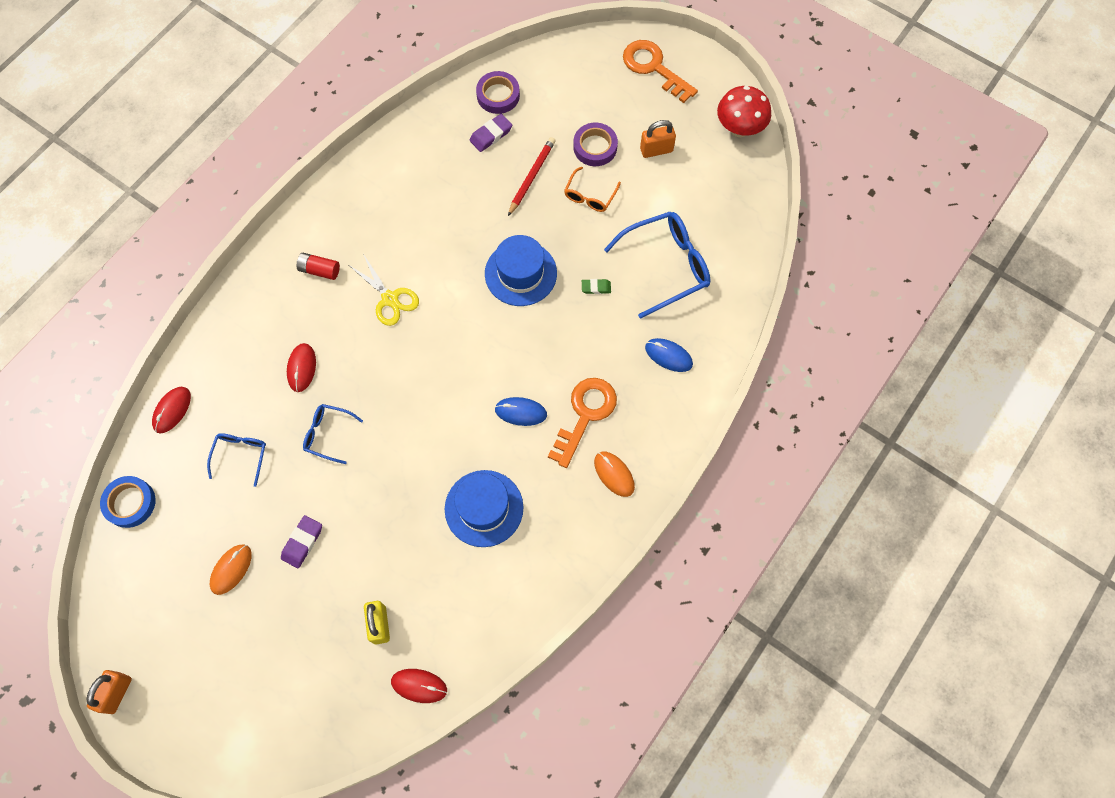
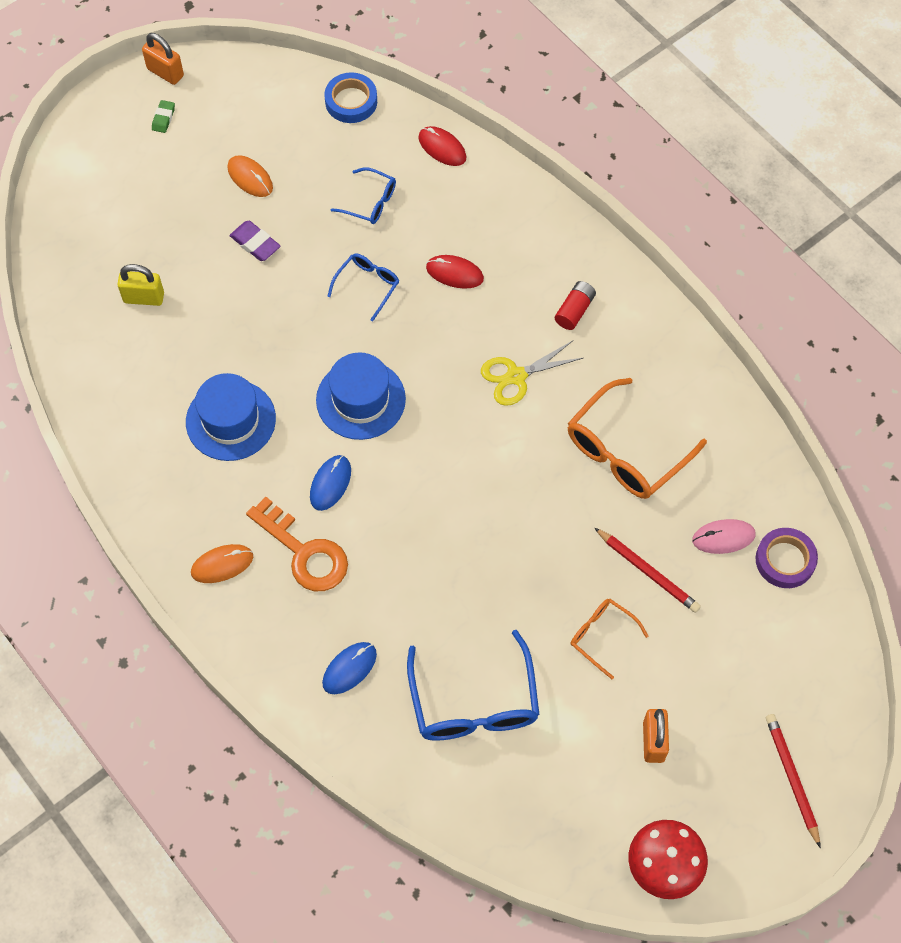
camera: 105 degrees right, 5 degrees down
red mouse [391,669,447,703] -> none
purple eraser [470,114,512,152] -> pink mouse [692,519,755,554]
blue hat [485,235,557,306] -> blue hat moved to [316,352,406,440]
purple tape [573,123,618,166] -> none
green eraser [582,279,611,294] -> green eraser moved to [152,100,175,133]
orange key [623,40,698,103] -> red pencil [766,714,821,848]
none -> orange glasses [568,378,707,499]

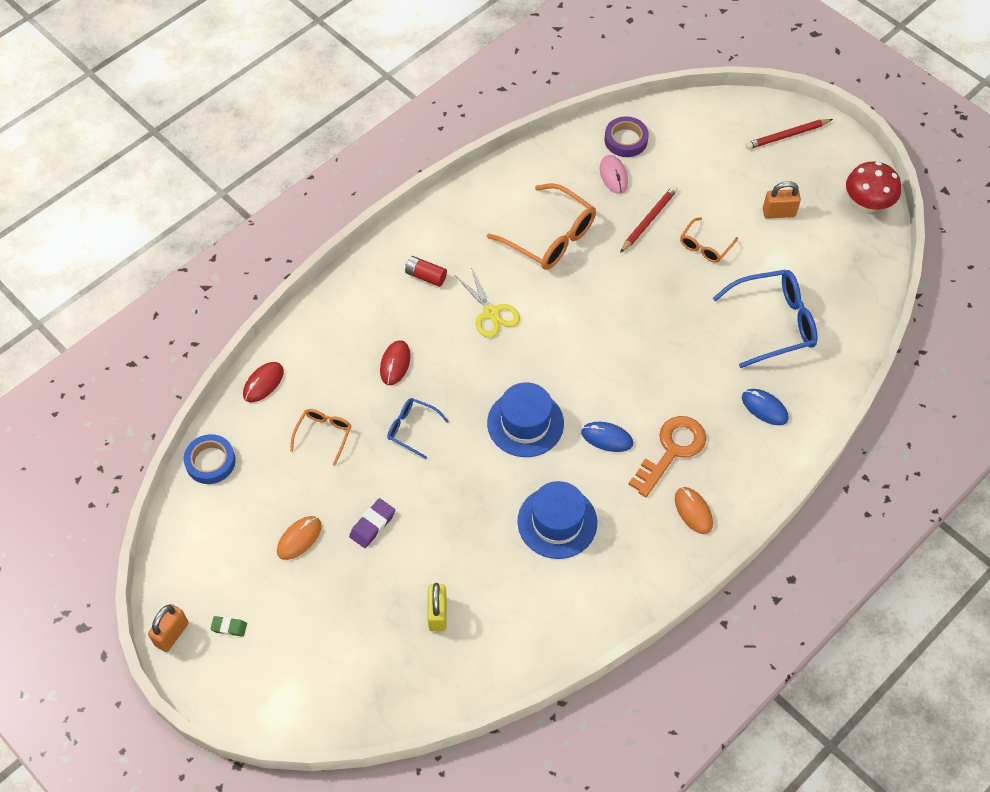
camera: 95 degrees left, 5 degrees down
blue glasses [331,167,396,224] -> orange glasses [290,409,351,466]

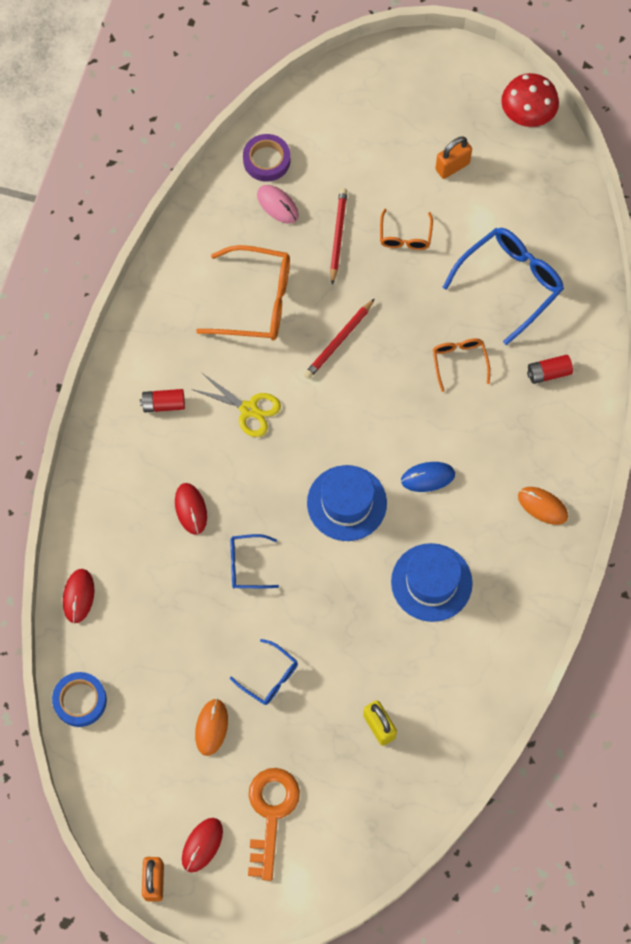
camera: 30 degrees left, 10 degrees up
green eraser [210,616,247,637] -> red mouse [182,818,223,872]
orange glasses [290,409,351,466] -> orange glasses moved to [433,338,490,392]
purple eraser [349,498,395,548] -> blue glasses [230,639,298,705]
orange key [628,416,706,497] -> orange key moved to [248,768,300,881]
blue mouse [742,389,789,425] -> red battery [527,355,573,384]
red pencil [745,119,833,149] -> red pencil moved to [304,298,375,379]

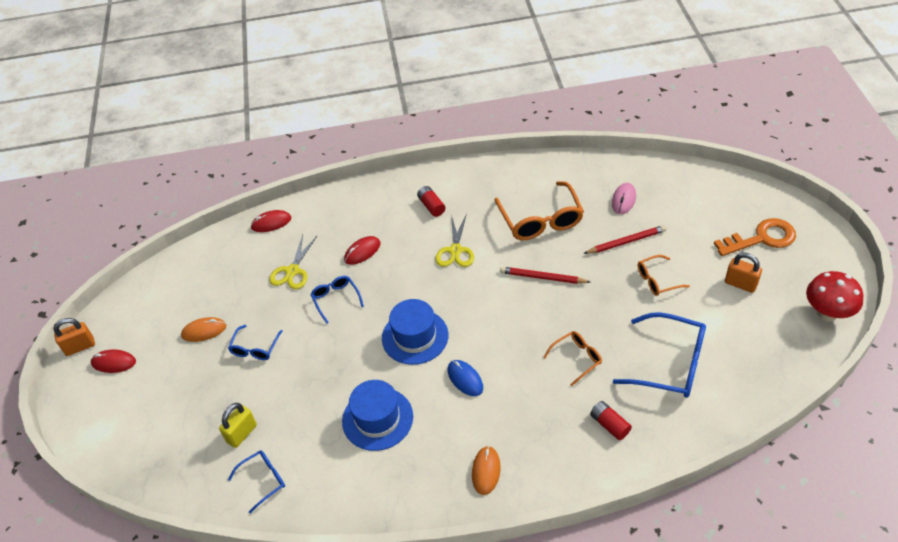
camera: 70 degrees right, 20 degrees down
blue tape [52,672,107,727] -> none
purple tape [243,134,290,181] -> none
orange key [248,768,300,881] -> orange key moved to [714,218,796,256]
none -> blue glasses [228,451,285,513]
none -> yellow scissors [269,235,317,289]

